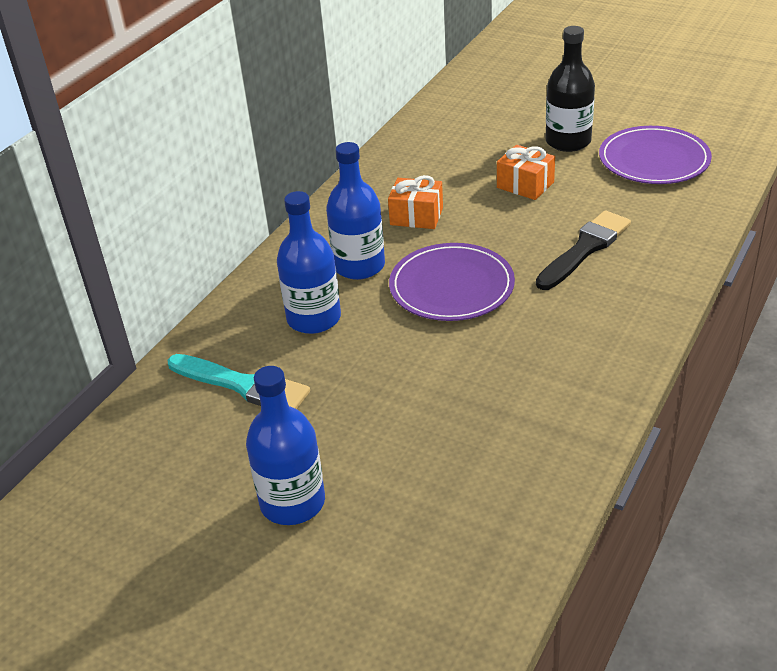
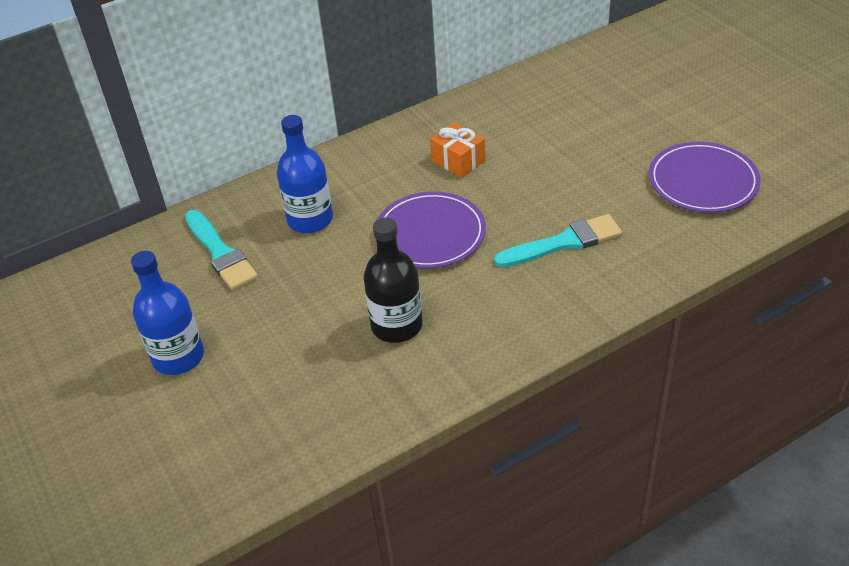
camera: 30 degrees right, 5 degrees up
blue bottle [326,142,385,280] -> none
orange gift [497,145,555,200] -> none
black brush [536,210,631,290] -> turquoise brush [494,214,622,267]
black bottle [545,26,595,152] -> black bottle moved to [363,217,423,343]

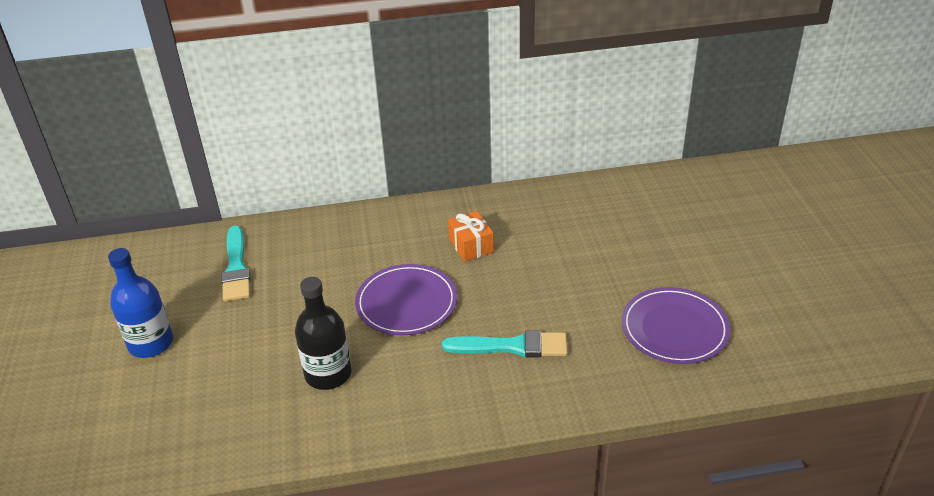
camera: 20 degrees right, 5 degrees down
blue bottle [277,115,333,233] -> none

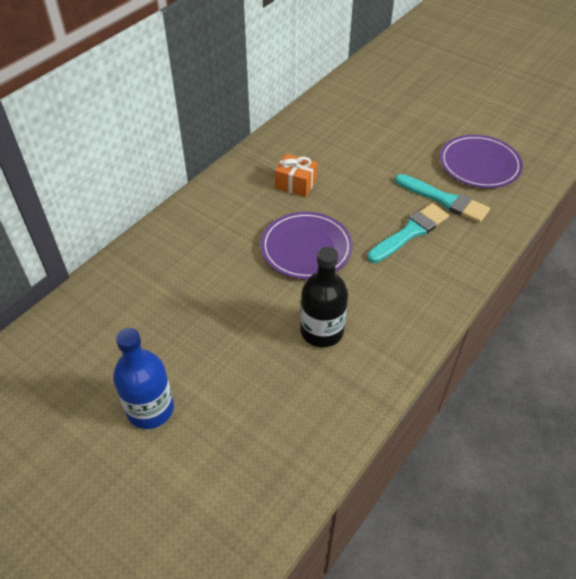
camera: 45 degrees left, 10 degrees up
turquoise brush [221,225,251,302] -> turquoise brush moved to [395,174,490,223]

